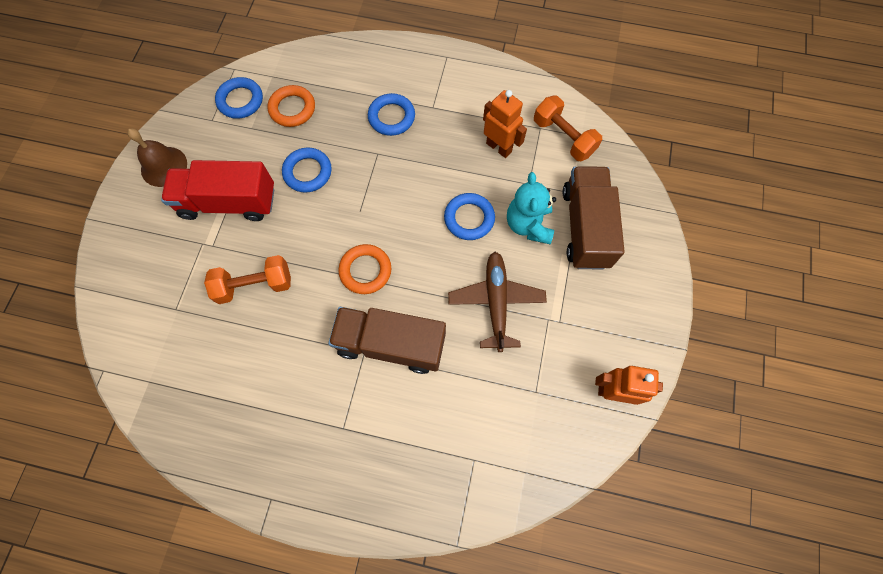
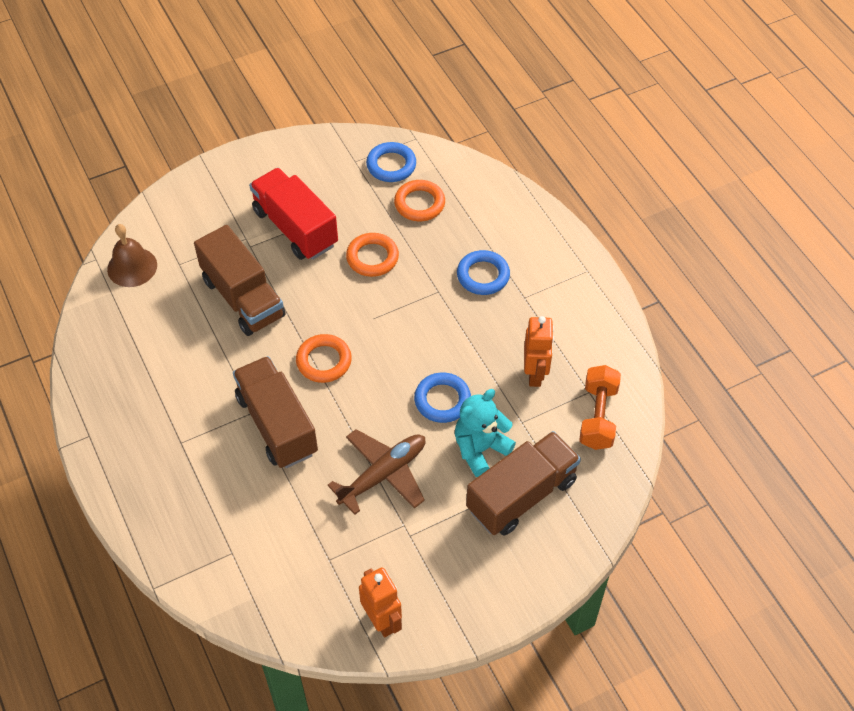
camera: 50 degrees right, 15 degrees down
brown bell [127,128,187,187] -> brown bell moved to [107,224,157,287]
orange dumbbell [204,255,291,304] -> brown truck [194,225,286,336]
blue ring [282,148,332,193] -> orange ring [346,233,399,277]

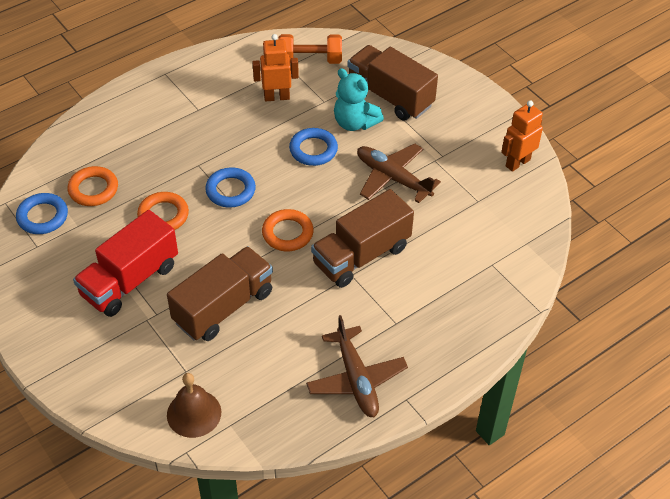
camera: 100 degrees left, 5 degrees down
blue ring [457,250,510,295] -> blue ring moved to [205,167,256,208]
none -> brown plane [306,315,408,417]

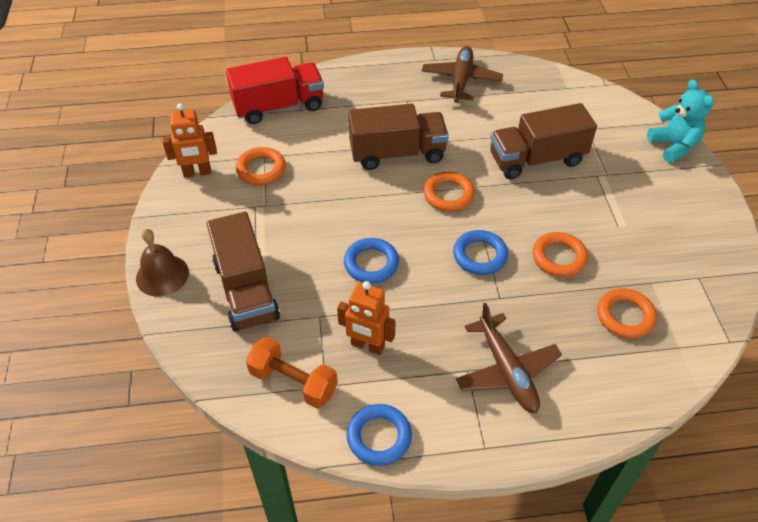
camera: 150 degrees left, 0 degrees up
blue ring [16,193,68,234] -> blue ring moved to [346,404,412,466]
red truck [73,210,178,317] -> red truck moved to [226,57,324,124]
brown bell [167,373,221,438] -> brown bell moved to [136,229,189,297]
turquoise teddy bear [334,68,384,131] -> turquoise teddy bear moved to [647,79,714,163]
brown plane [357,144,441,203] -> brown plane moved to [456,303,562,413]
none -> orange ring [236,147,286,185]

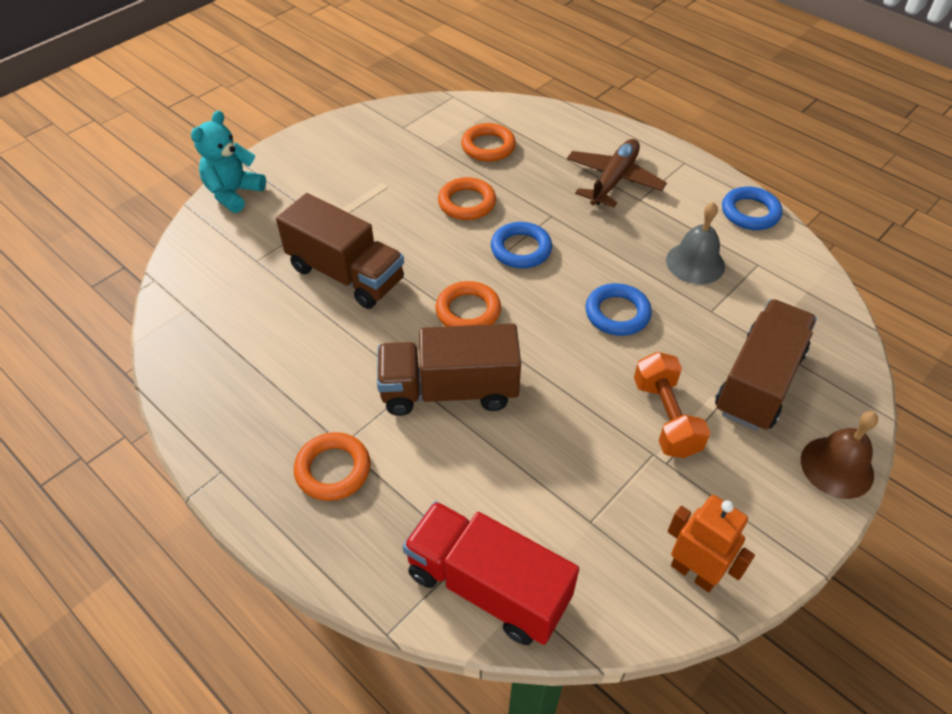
camera: 130 degrees left, 0 degrees up
orange ring [236,147,286,185] -> orange ring moved to [294,432,371,501]
orange dumbbell [246,337,338,409] -> orange dumbbell moved to [634,352,711,458]
orange robot [337,281,396,355] -> grey bell [666,202,725,284]
brown truck [348,104,449,170] -> brown truck turned 45 degrees counterclockwise [377,324,521,416]
brown plane [422,46,503,103] -> none

